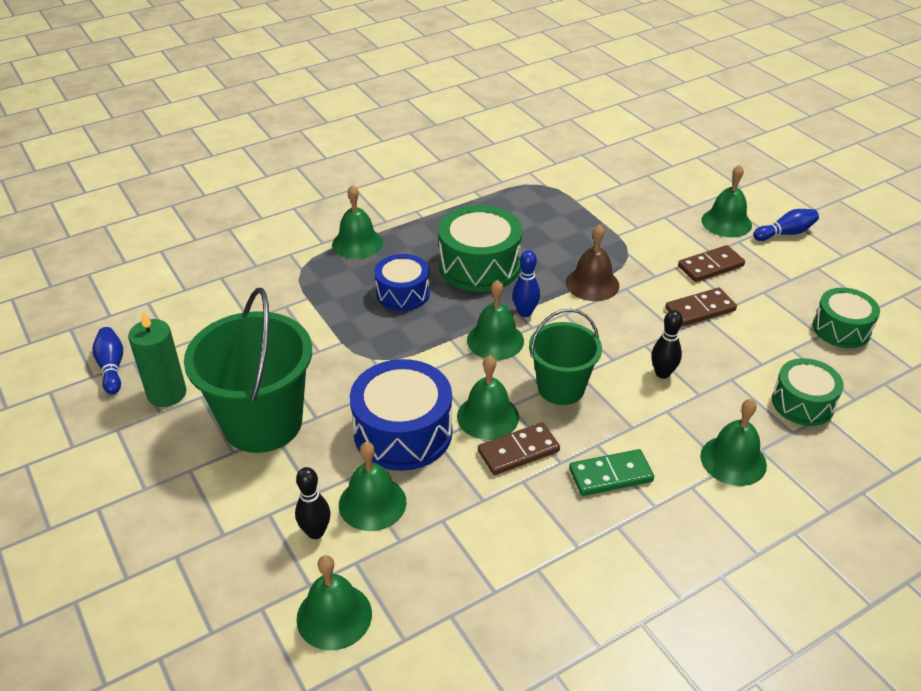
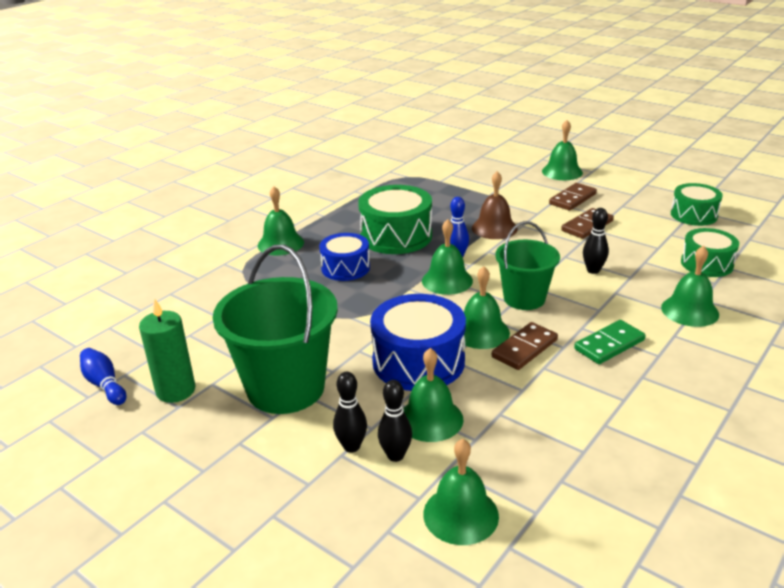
camera: 20 degrees left, 10 degrees down
blue bowling pin [753,209,819,241] -> none
none -> black bowling pin [333,372,367,453]

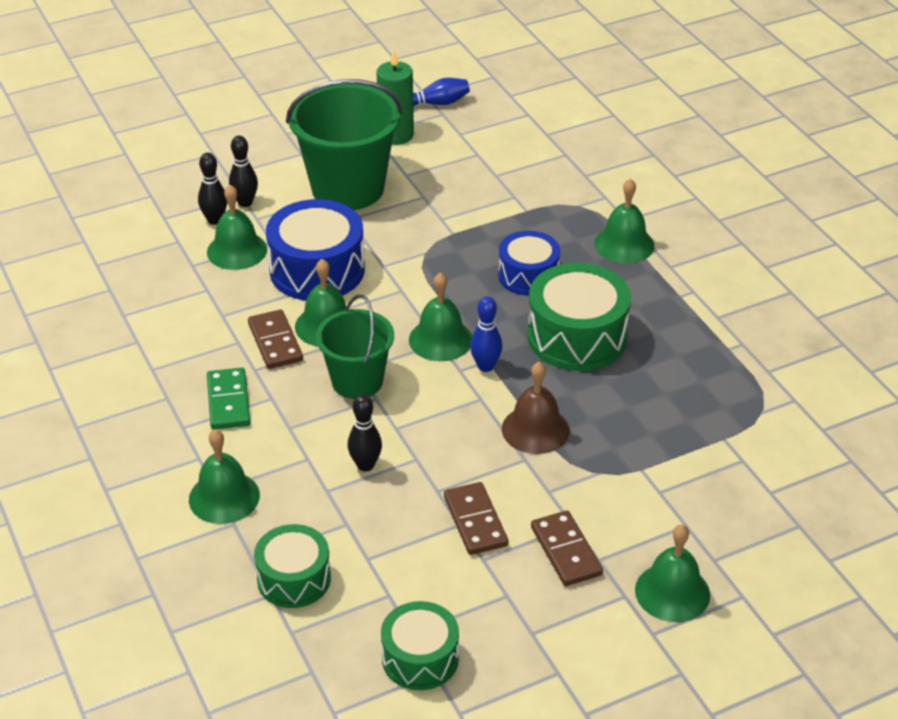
camera: 115 degrees right, 10 degrees up
green bell [423,439,499,545] -> none

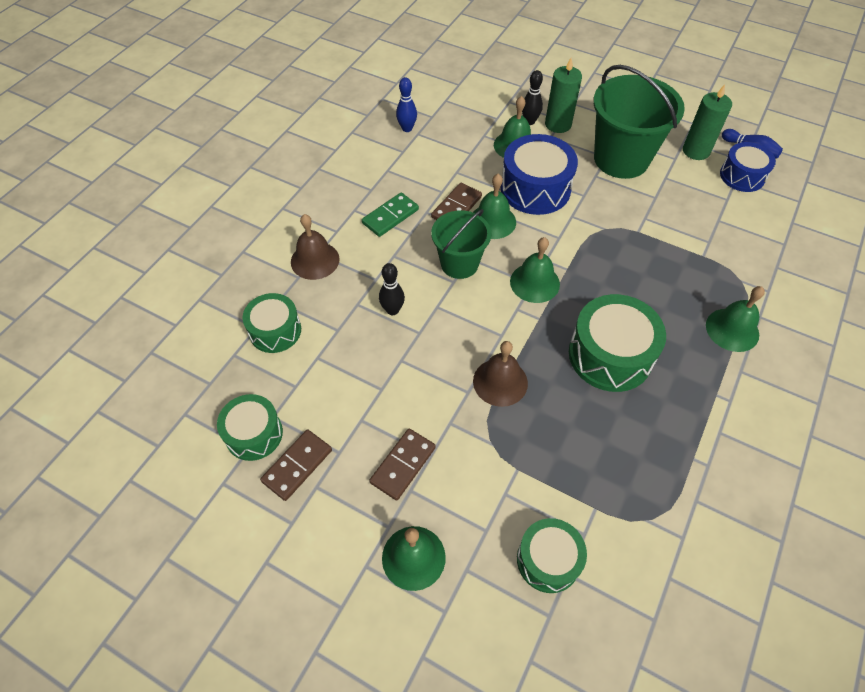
camera: 55 degrees right, 15 degrees up
green bell [189,429,260,524] -> brown bell [291,214,340,280]
black bowling pin [229,135,258,207] -> green candle [545,57,582,133]
brown domino [444,482,508,555] -> brown domino moved to [260,430,332,501]
blue bowling pin [470,297,503,372] -> blue bowling pin moved to [396,77,417,132]
blue drum [498,231,561,296] -> blue drum moved to [720,142,776,192]
none -> green drum [517,518,587,593]

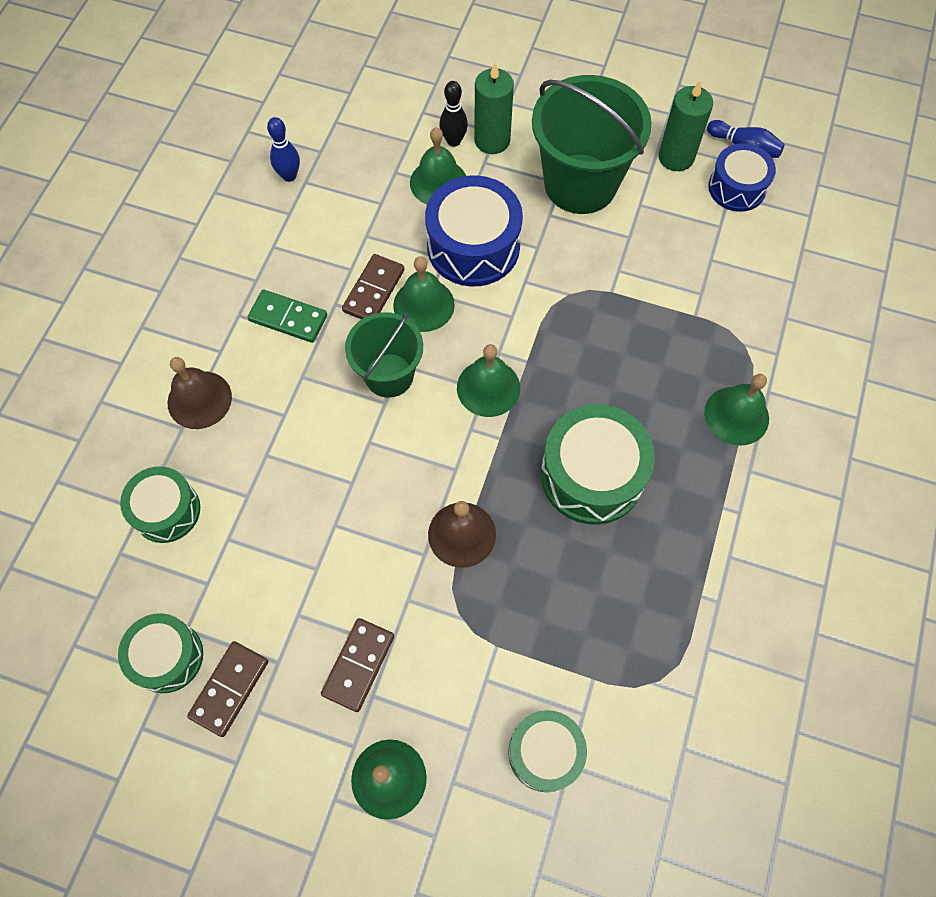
camera: 10 degrees left, 10 degrees up
green domino [362,192,419,237] -> green domino turned 75 degrees clockwise [248,290,327,343]
black bowling pin [379,263,405,315] -> none

